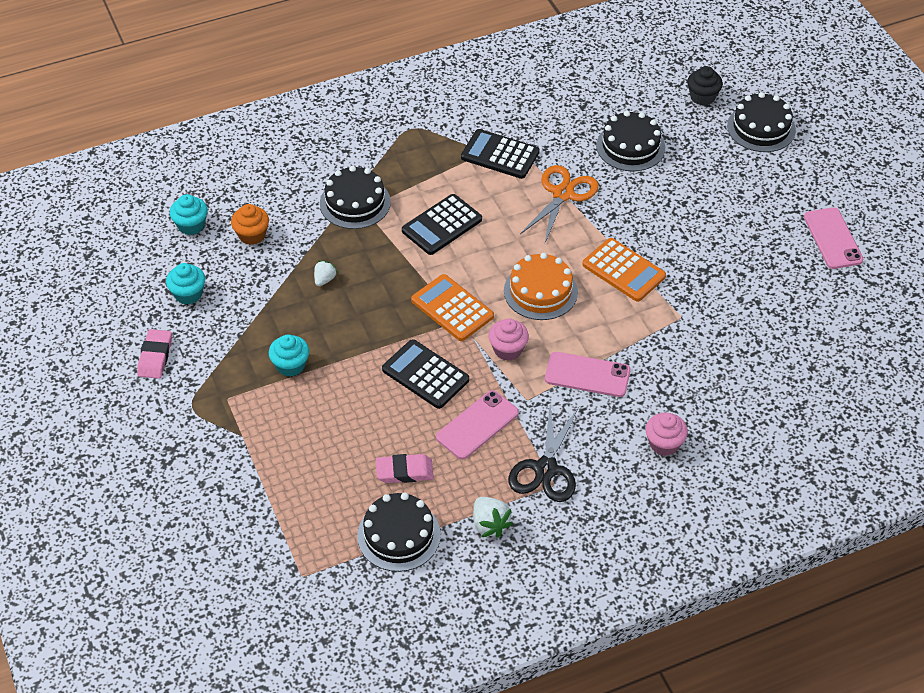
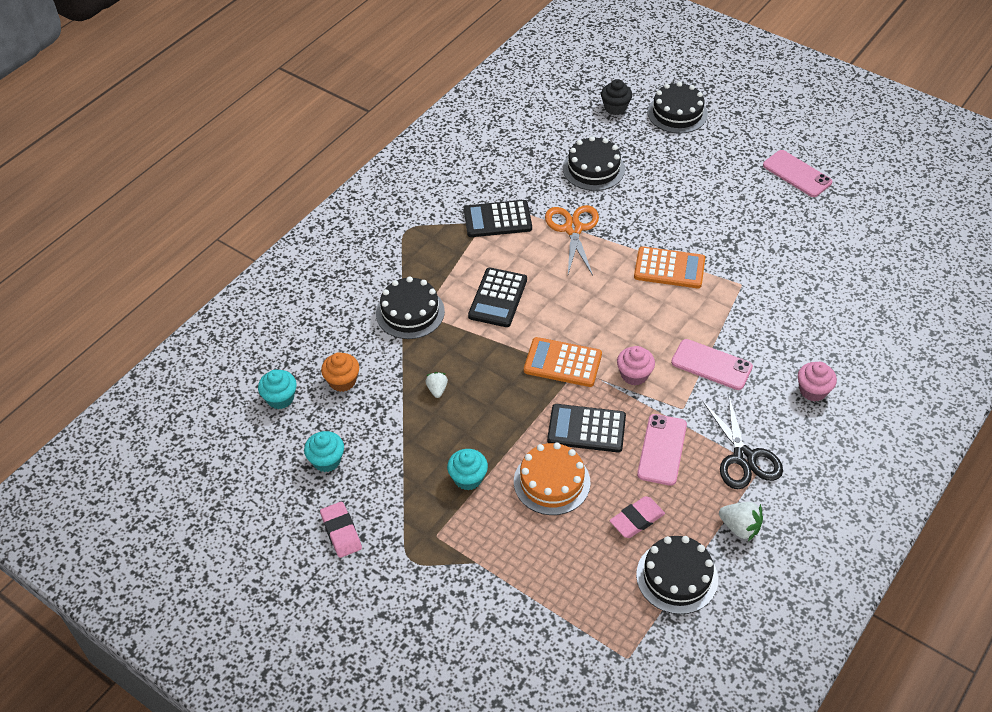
camera: 30 degrees left, 0 degrees up
orange cake [504,253,578,320] -> orange cake moved to [514,442,591,515]
pink phone [545,352,631,397] -> pink phone turned 45 degrees clockwise [671,339,753,390]

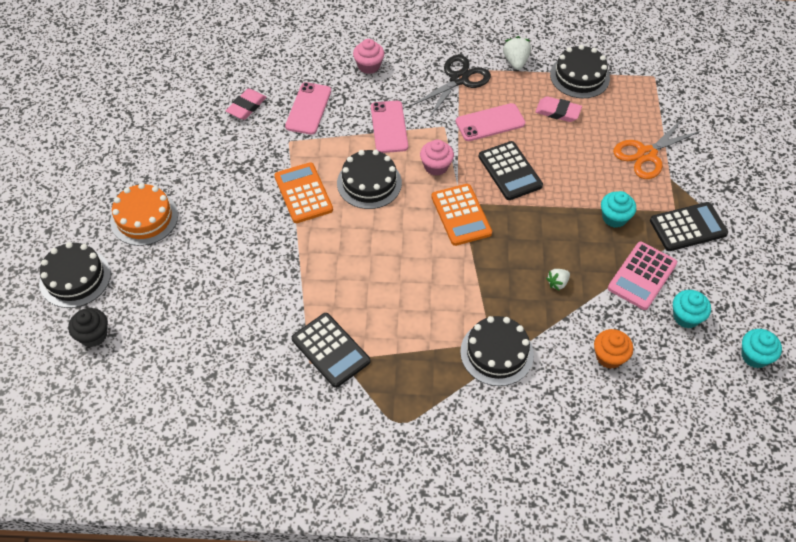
camera: 125 degrees left, 5 degrees up
turquoise cupcake [258,370,297,409] -> turquoise cupcake moved to [741,329,782,368]
pink eraser [320,502,362,558] -> pink eraser moved to [226,88,267,120]
black calculator [468,267,527,327] -> black calculator moved to [650,202,728,251]
orange cake [514,442,591,515] -> orange cake moved to [110,183,178,246]
orange scissors [545,205,599,276] -> orange scissors moved to [613,118,701,179]
black cake [563,136,625,191] -> black cake moved to [337,150,402,209]
pink phone [763,150,832,197] -> pink phone moved to [285,82,331,135]
none -> pink calculator [608,242,677,310]

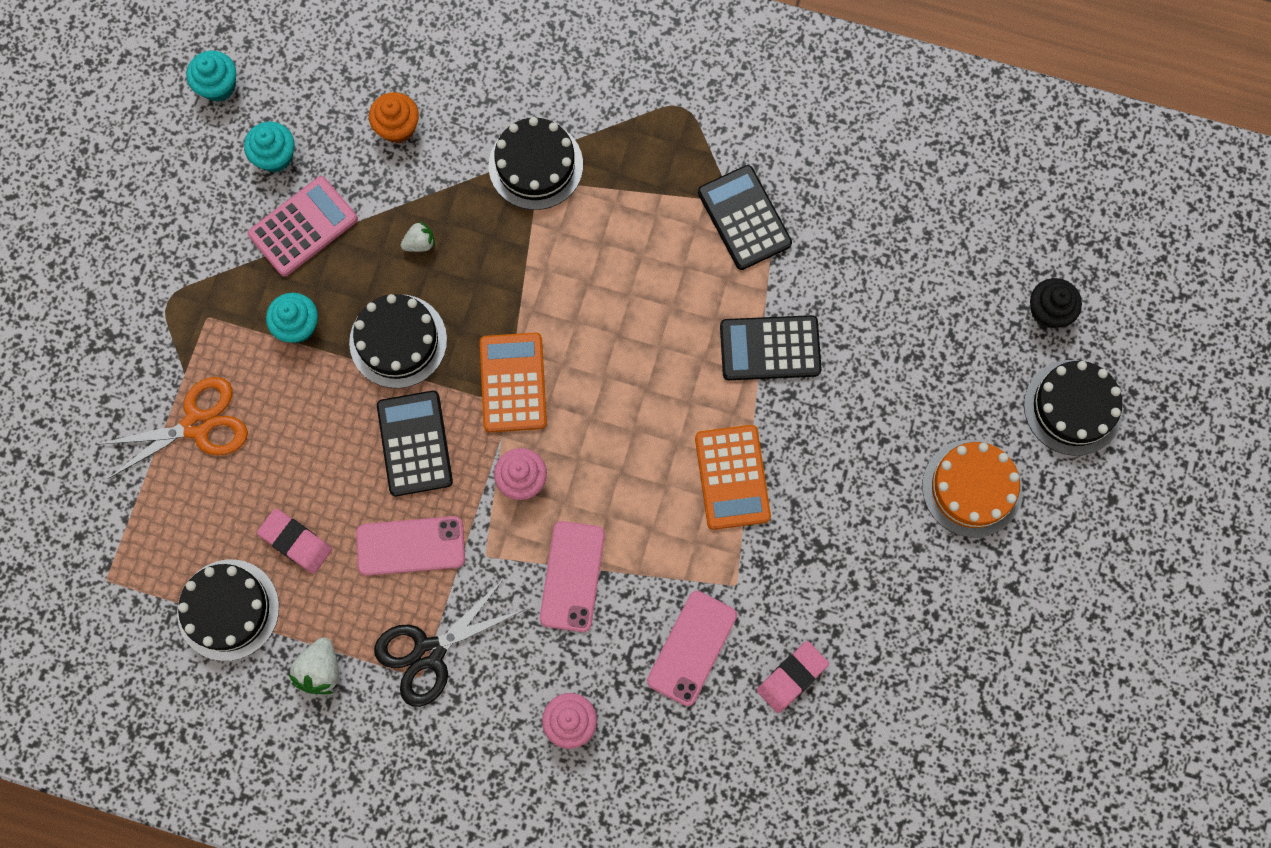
camera: 165 degrees left, 20 degrees up
black cake [337,150,402,209] -> black cake moved to [349,294,447,388]
black calculator [650,202,728,251] -> black calculator moved to [720,315,822,380]

